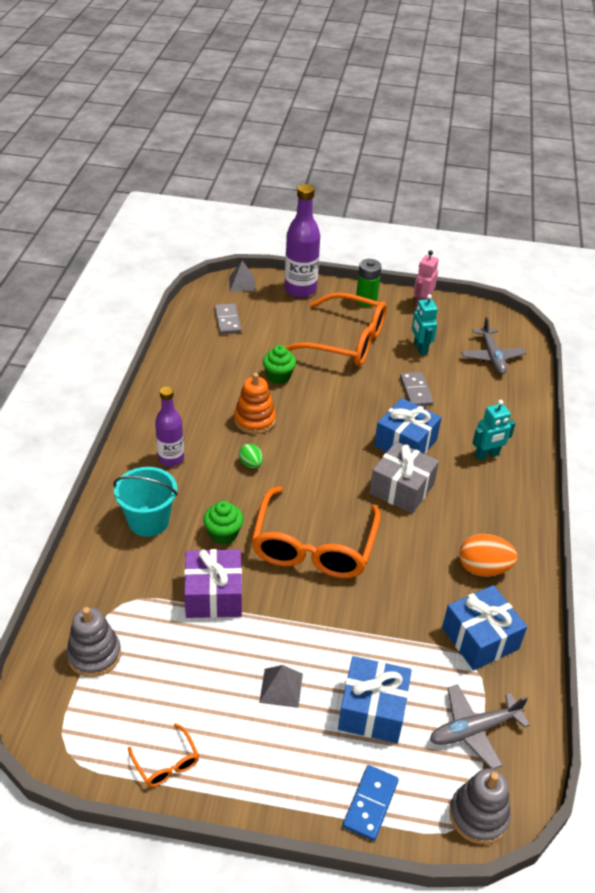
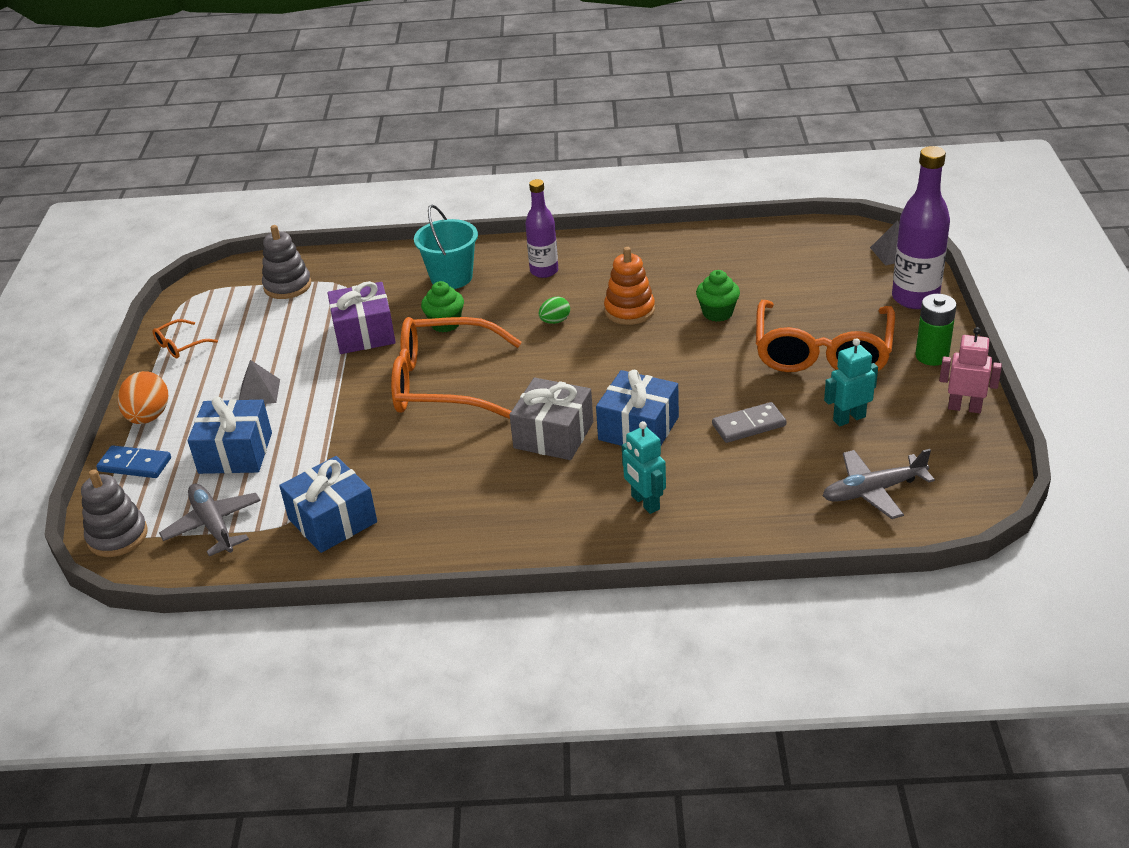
camera: 85 degrees right, 5 degrees down
grey domino [214,303,242,335] -> none
orange egg [459,534,517,577] -> orange egg moved to [118,371,168,424]

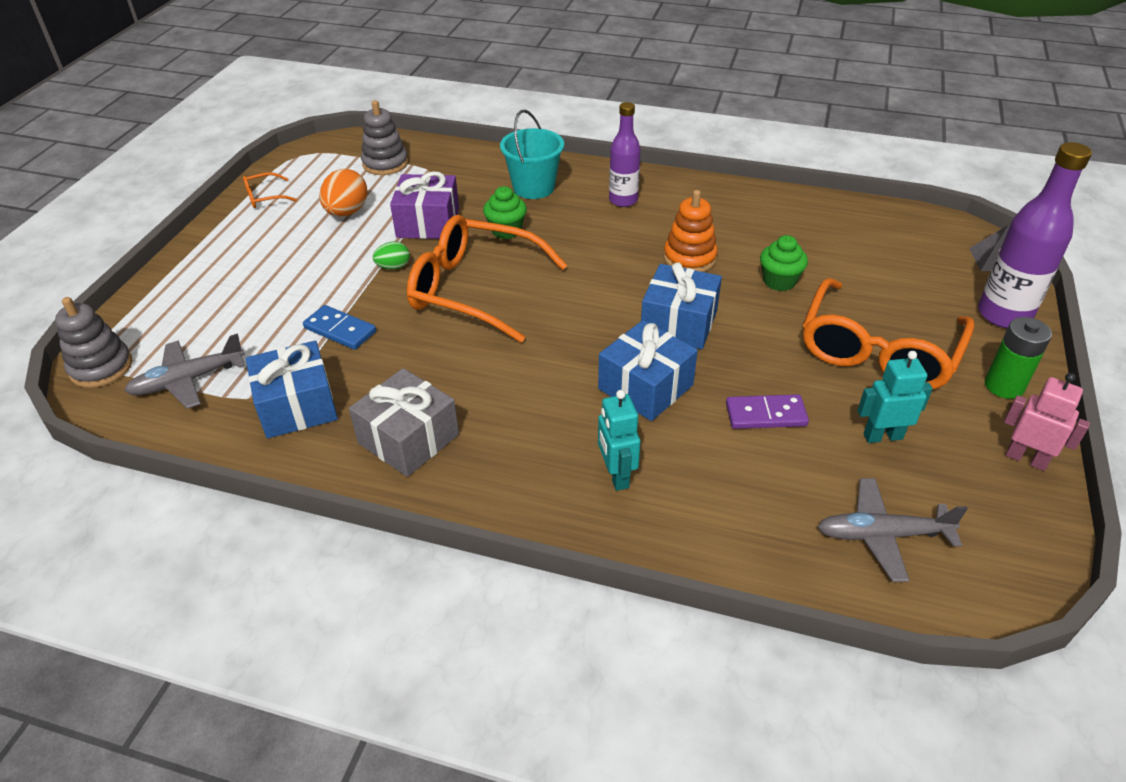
camera: 15 degrees right, 5 degrees up
blue domino [96,445,171,478] -> blue domino moved to [303,305,376,350]
orange egg [118,371,168,424] -> orange egg moved to [319,169,368,216]
grey plane [159,484,261,556] -> grey plane turned 105 degrees counterclockwise [124,333,245,409]
blue gift [188,397,272,474] -> blue gift moved to [641,262,722,349]
grey pyramid [239,360,280,404] -> none
grey gift [510,377,593,460] -> grey gift moved to [349,368,459,477]
green egg [538,297,570,324] -> green egg moved to [373,241,410,270]
grey domino [712,402,786,443] -> purple domino [726,394,809,429]

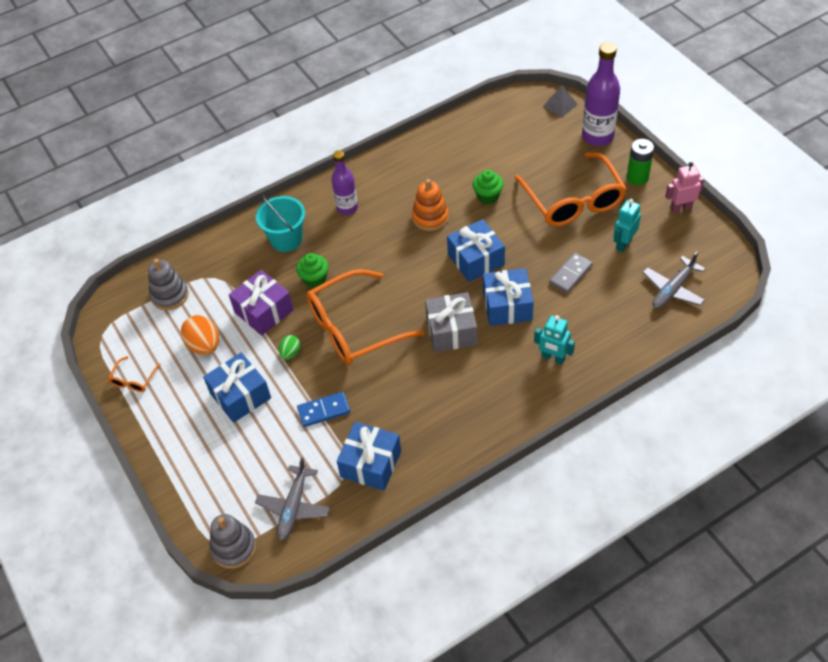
camera: 45 degrees left, 10 degrees up
grey gift [349,368,459,477] -> grey gift moved to [425,292,477,352]
purple domino [726,394,809,429] -> grey domino [549,253,593,293]
none -> blue gift [203,352,271,423]

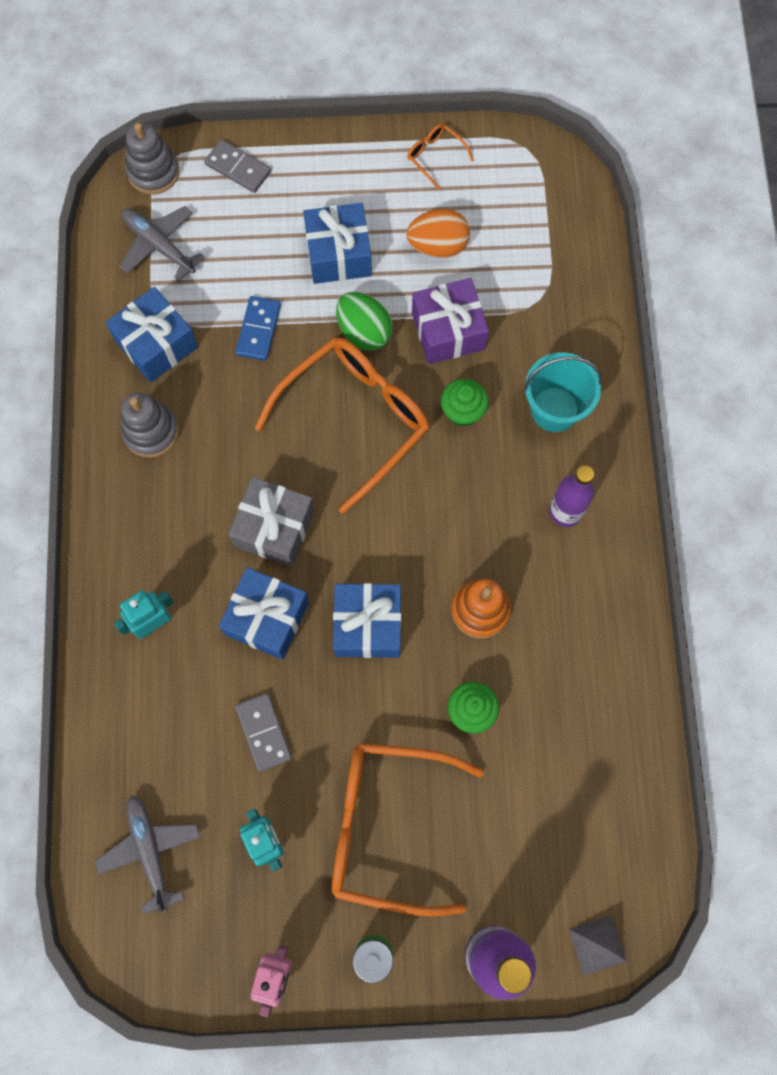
camera: 115 degrees right, 20 degrees up
grey stacking toy [148,259,189,310] -> grey stacking toy moved to [121,393,179,458]
green egg [278,335,300,360] -> green egg [336,292,393,351], size x1.71
orange glasses [306,269,424,365] -> orange glasses turned 45 degrees clockwise [255,338,429,514]
none -> grey domino [204,139,271,193]

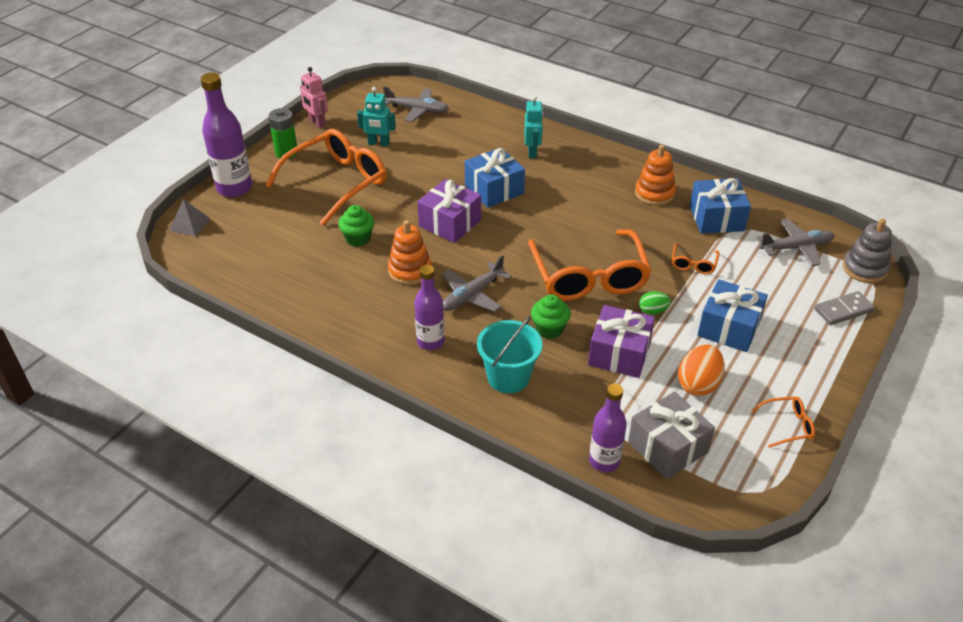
camera: 125 degrees right, 30 degrees down
grey stacking toy [121,393,179,458] -> orange stacking toy [635,145,676,206]
grey gift [228,477,315,567] -> grey gift moved to [628,391,715,479]
blue domino [235,296,281,361] -> orange glasses [672,243,719,274]
grey domino [235,693,292,772] -> none
blue gift [333,583,401,658] -> purple gift [417,179,481,243]
green egg [336,292,393,351] -> green egg [639,291,671,315], size x0.58
none -> grey plane [442,255,512,312]
none -> purple bottle [589,383,627,472]

